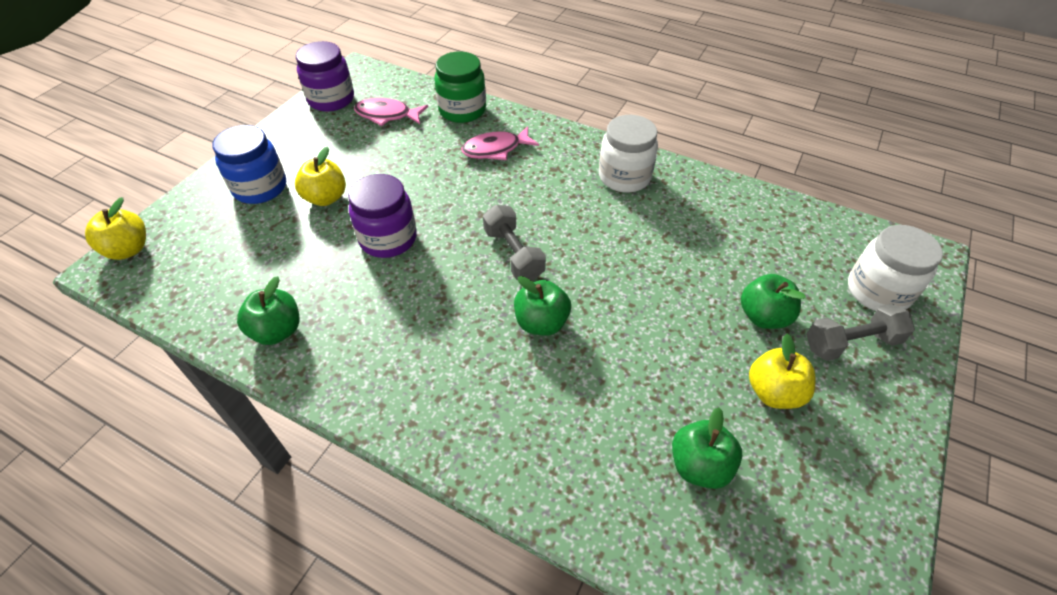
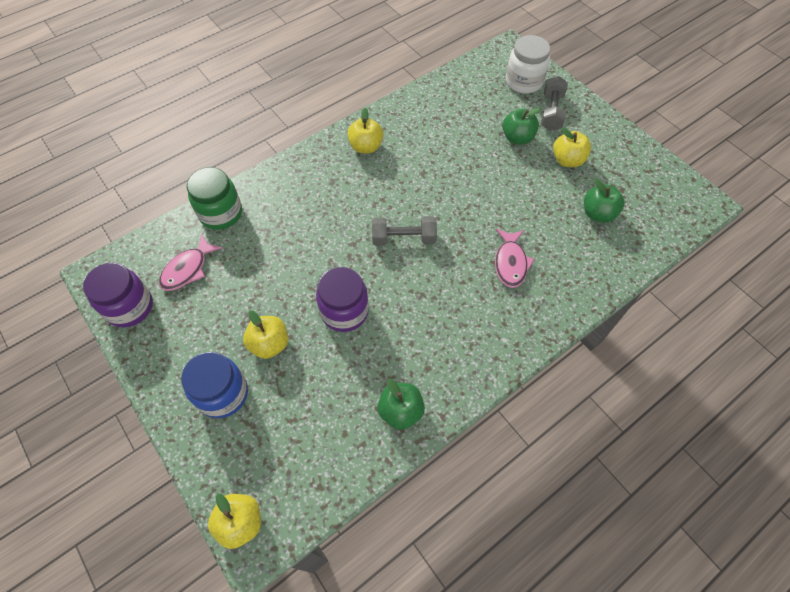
camera: 65 degrees left, 10 degrees up
pink fish [461,126,539,160] -> pink fish moved to [495,229,535,288]
green apple [514,276,571,336] -> none
white jar [599,115,658,193] -> yellow apple [347,108,383,153]

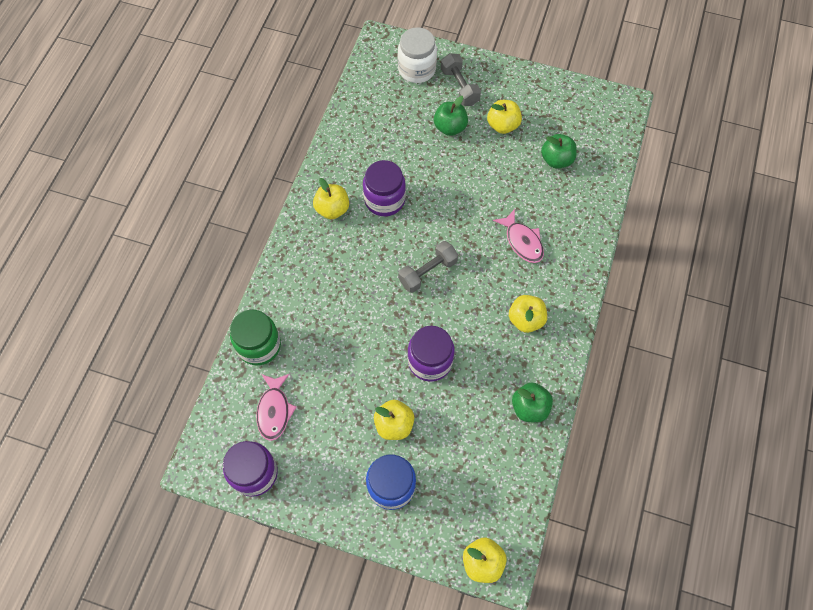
camera: 35 degrees left, 5 degrees up
none -> purple jar [363,160,406,216]
none -> yellow apple [509,295,547,333]

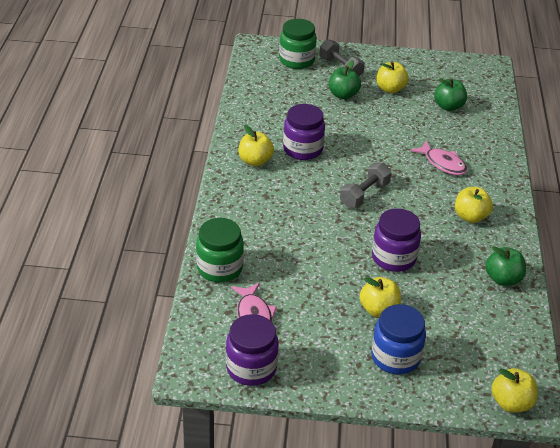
camera: 15 degrees left, 25 degrees down
white jar [398,27,437,83] -> green jar [279,19,317,69]

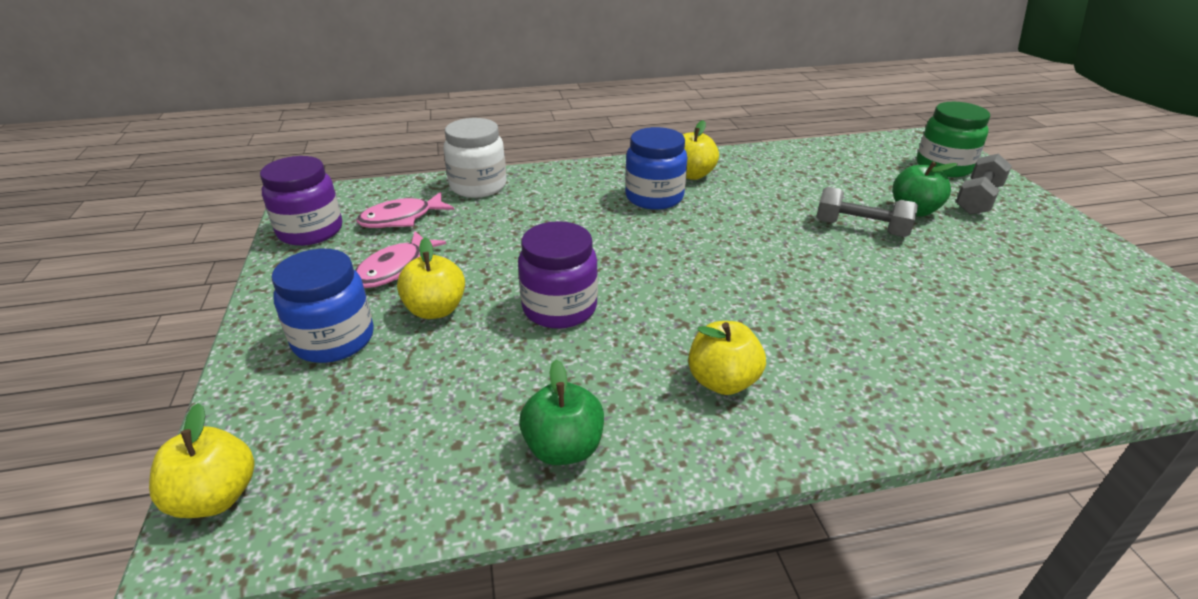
camera: 75 degrees right, 5 degrees down
green jar [196,218,244,282] -> white jar [444,118,507,198]
purple jar [283,104,325,160] -> none
grey dumbbell [340,163,391,208] -> grey dumbbell moved to [816,187,918,237]
yellow apple [377,61,409,93] -> none
pink fish [410,140,467,175] -> pink fish moved to [355,231,446,288]
green apple [434,78,467,111] -> none
none -> blue jar [625,127,687,210]

